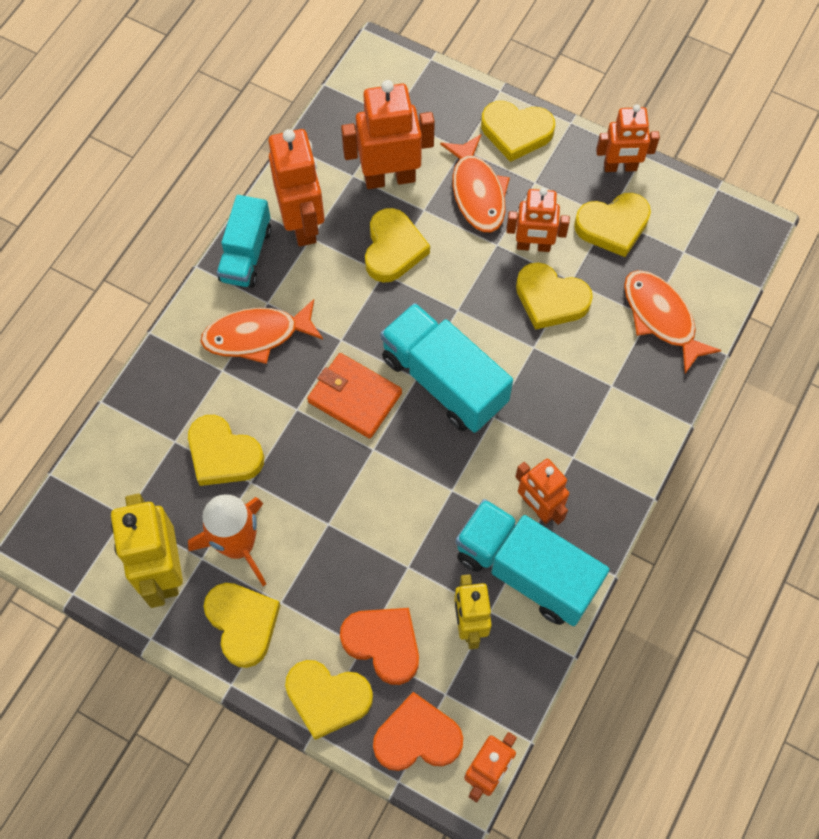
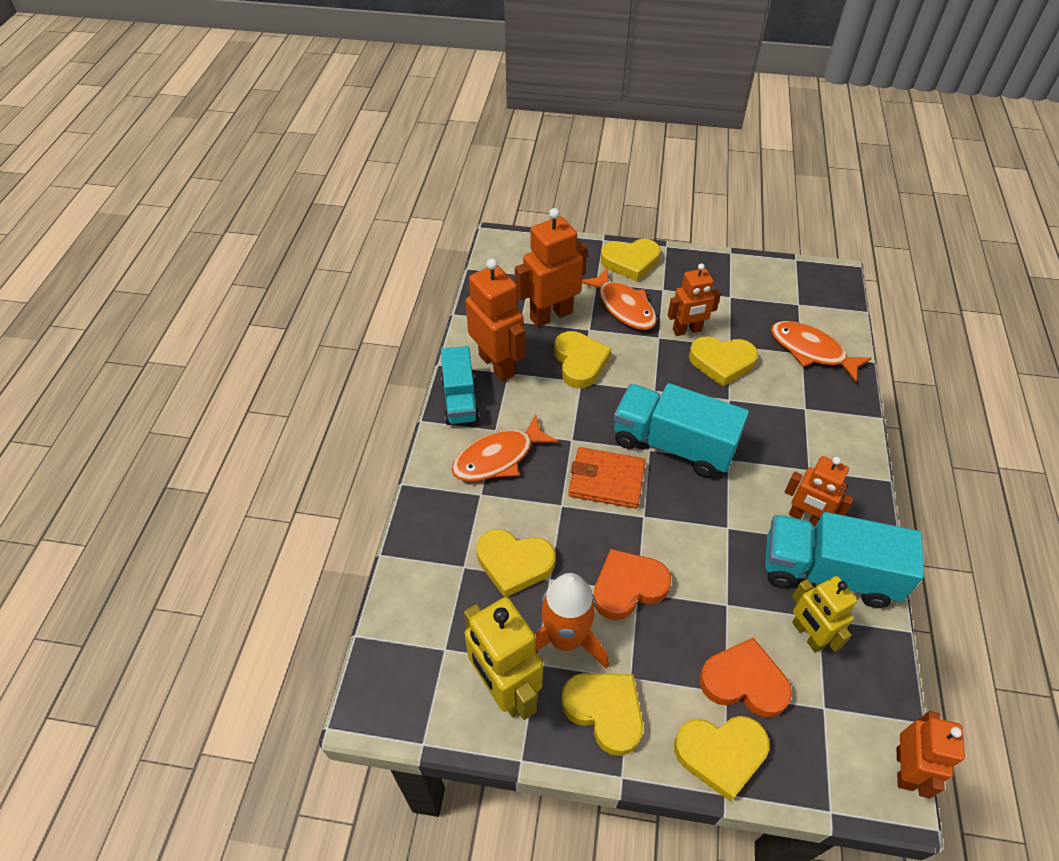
camera: 20 degrees left, 15 degrees down
orange heart [373,692,463,771] -> orange heart moved to [594,549,671,620]
yellow heart [574,193,651,257] -> none
orange robot [596,104,660,172] -> none

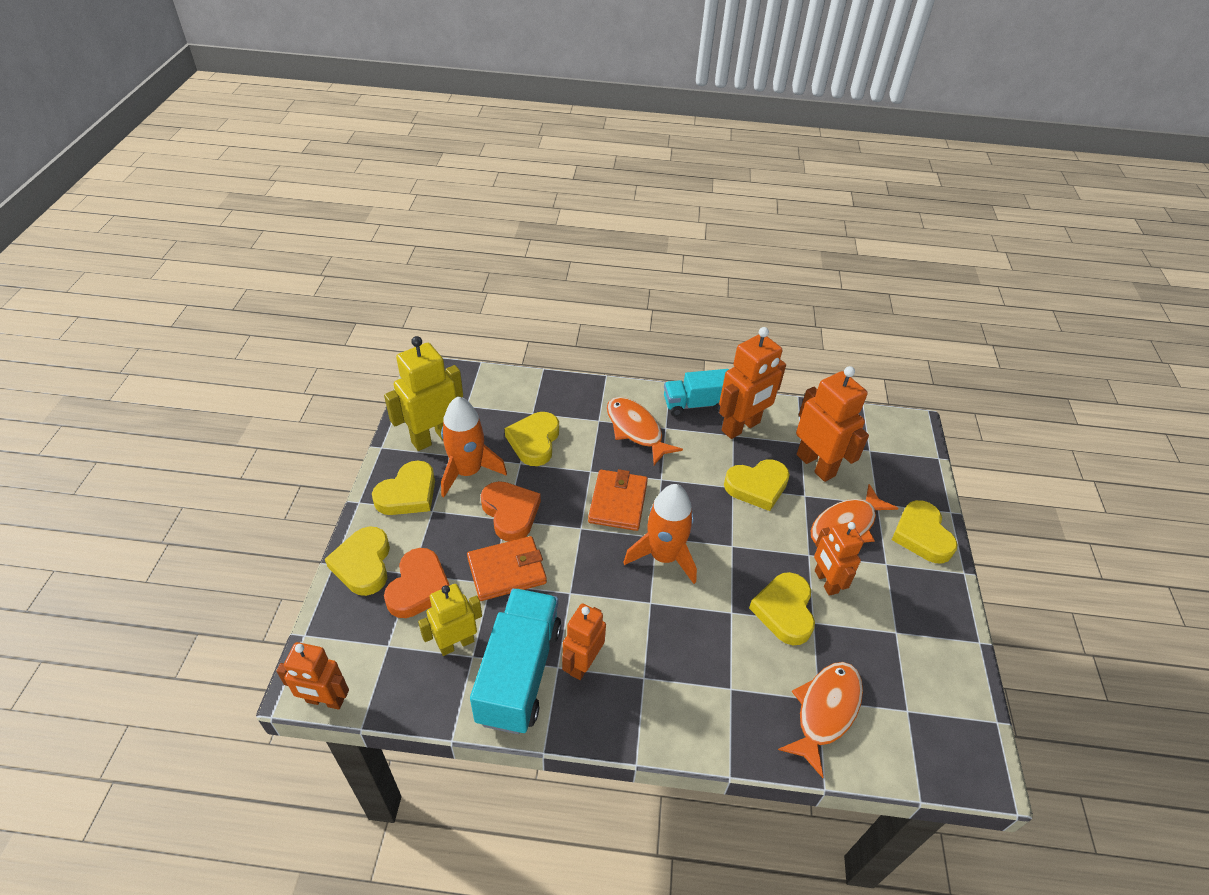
camera: 85 degrees right, 5 degrees down
turquoise truck [613,383,749,477] -> orange rocket [623,484,697,584]
none -> orange wallet [467,536,547,601]

